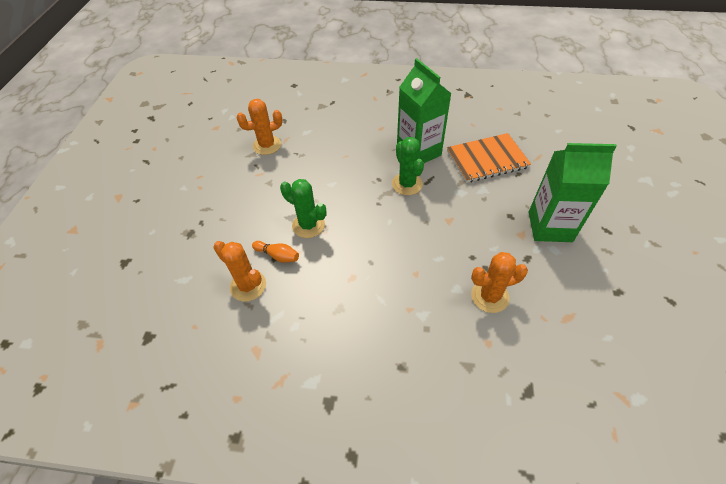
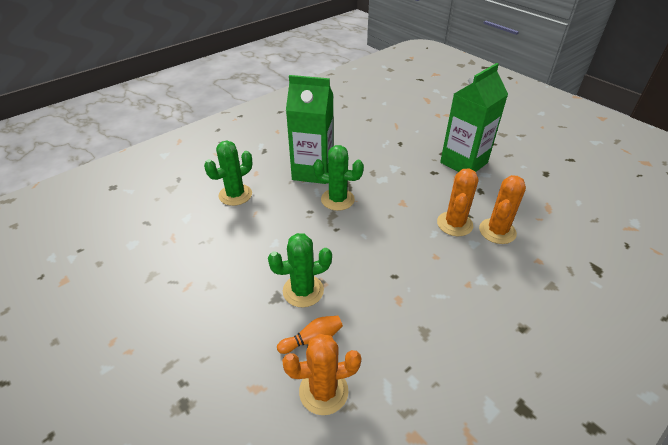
camera: 50 degrees left, 10 degrees down
orange cactus [236,99,283,155] -> orange cactus moved to [437,168,478,236]
orange notebook [447,133,531,183] -> none
none -> green cactus [204,141,252,206]

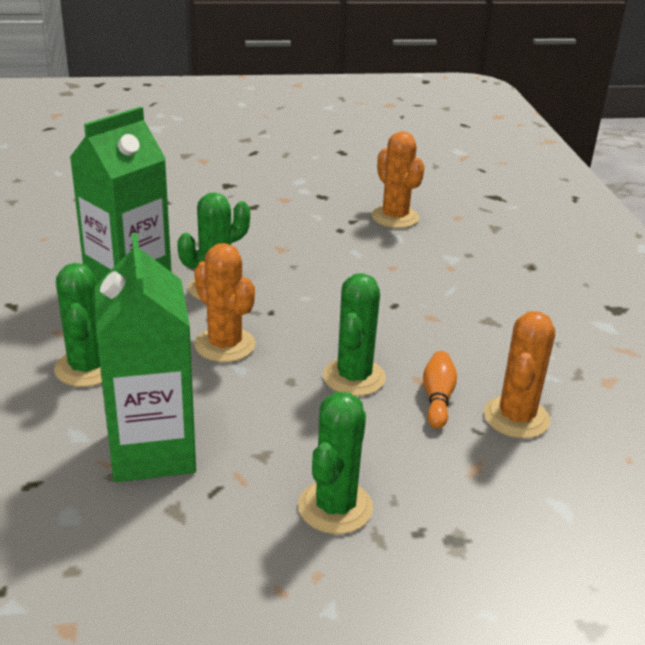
camera: 60 degrees left, 10 degrees down
orange cactus [437,168,478,236] -> orange cactus moved to [194,243,255,362]
green carton [440,63,508,172] -> green carton moved to [95,233,196,482]
none -> green cactus [298,392,373,534]

